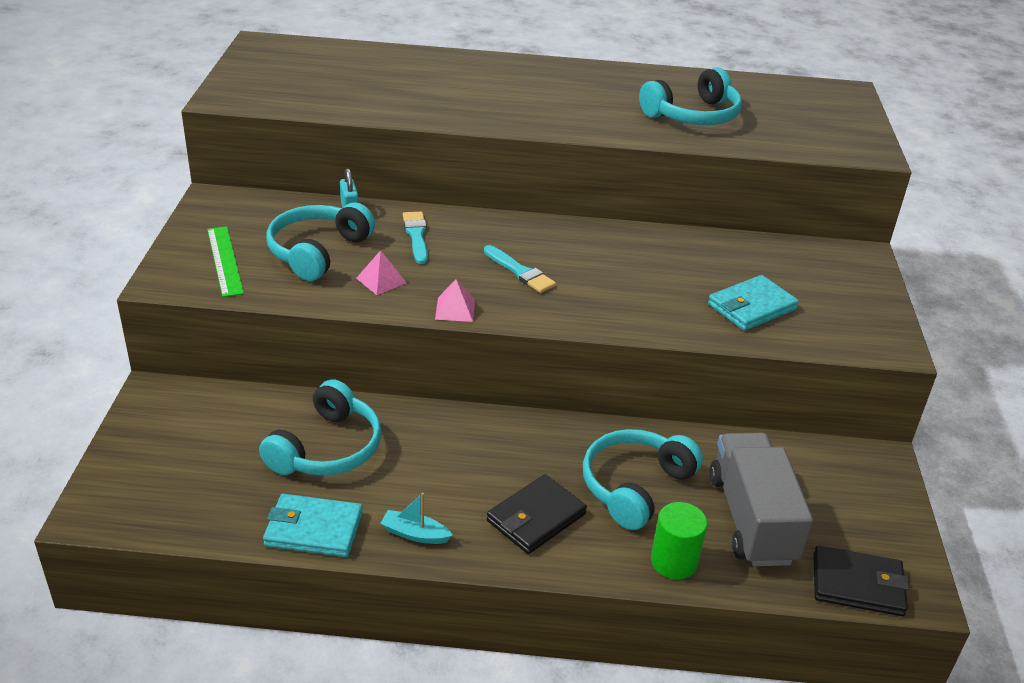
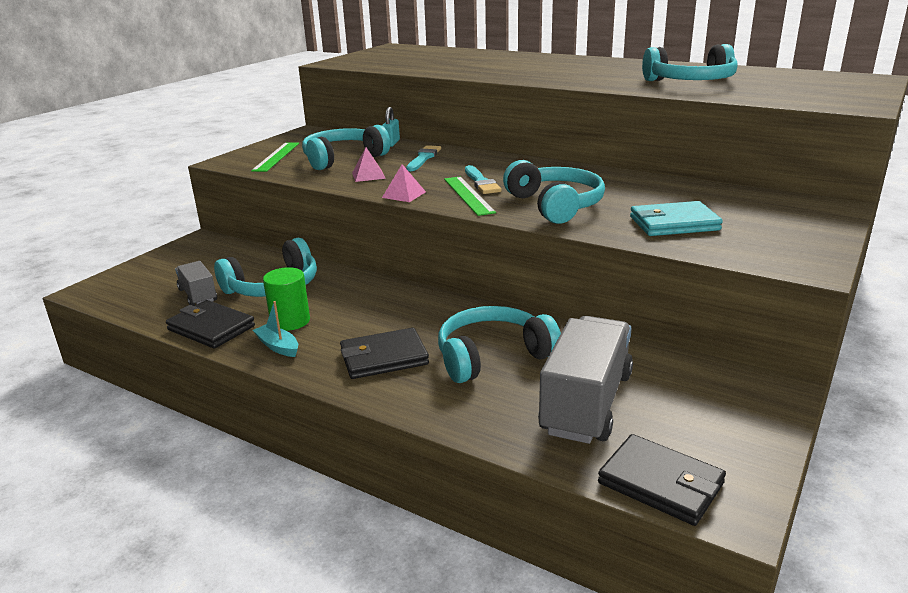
camera: 30 degrees right, 10 degrees down
turquoise wallet [263,494,363,557] -> black wallet [166,300,255,349]
green cylinder [651,502,707,579] -> green cylinder moved to [263,267,310,331]
none -> grey truck [175,261,217,306]
none -> green ruler [444,176,496,216]
none -> turquoise headphones [503,160,605,224]

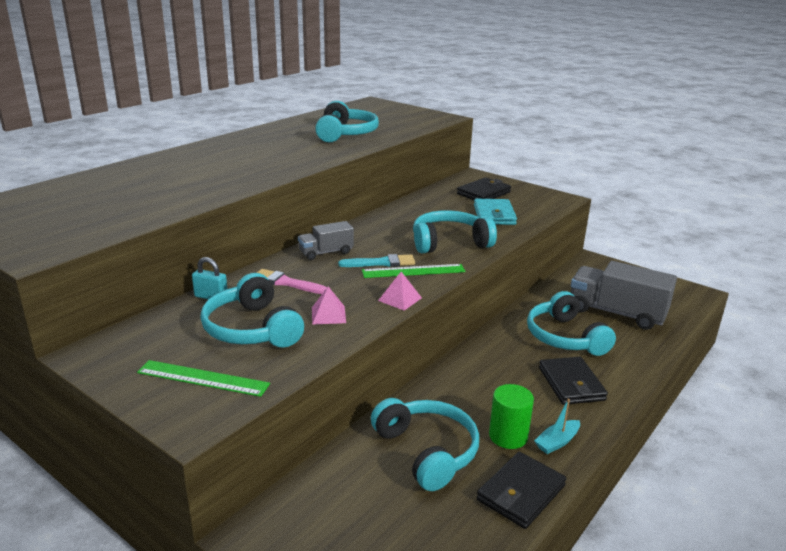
camera: 85 degrees left, 0 degrees up
grey truck [175,261,217,306] -> grey truck moved to [298,221,354,260]
turquoise brush [406,145,441,171] -> pink brush [257,269,327,294]
black wallet [598,434,726,526] -> black wallet moved to [457,177,511,200]

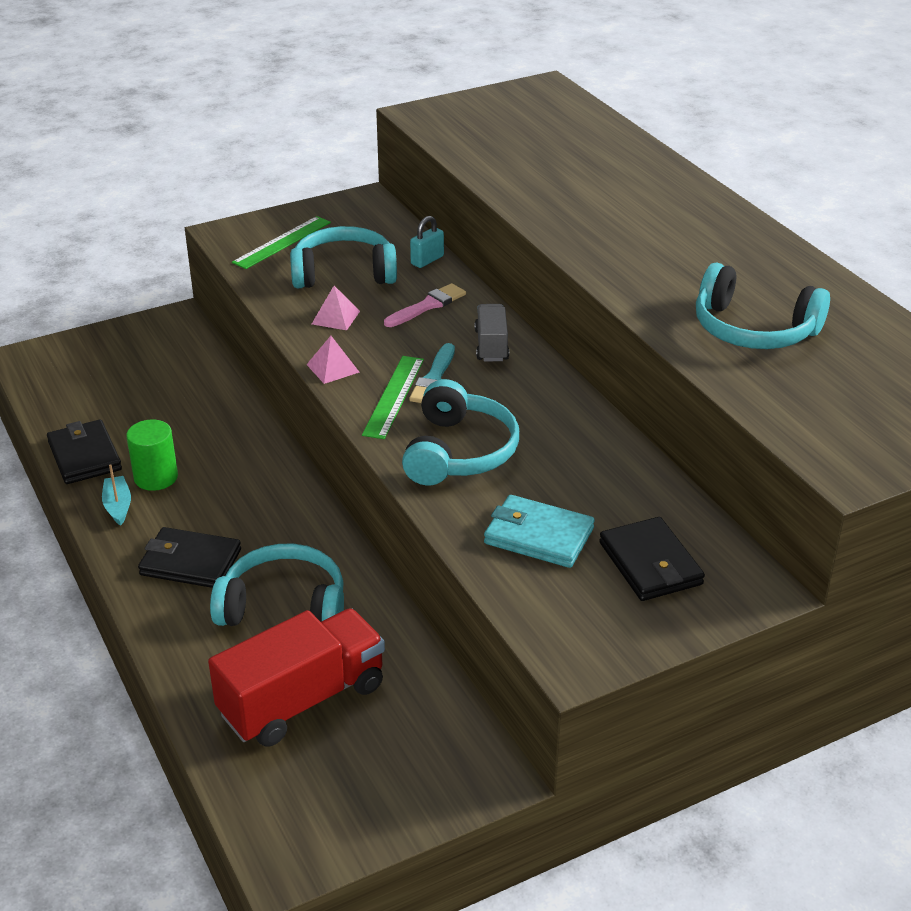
camera: 115 degrees right, 10 degrees up
turquoise headphones [371,398,479,491] -> none
grey truck [571,261,677,330] -> red truck [208,608,385,747]

